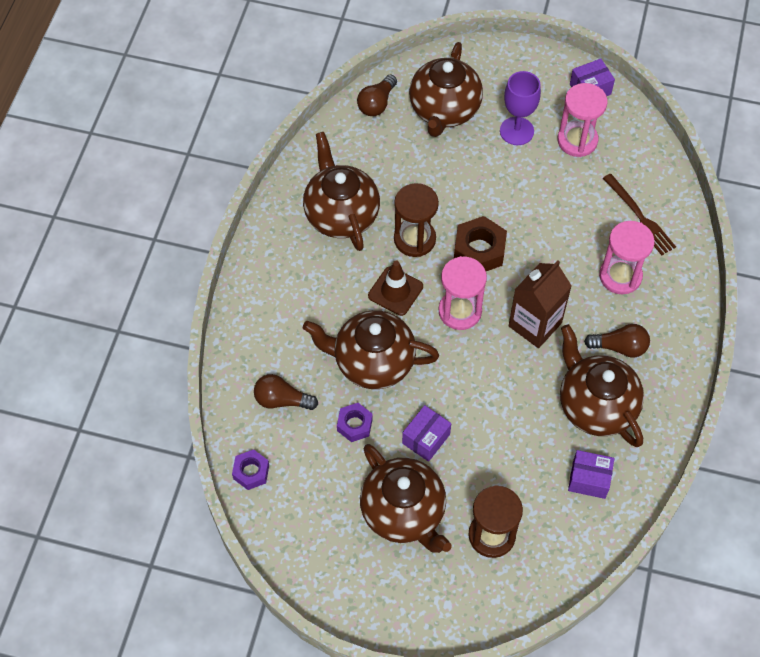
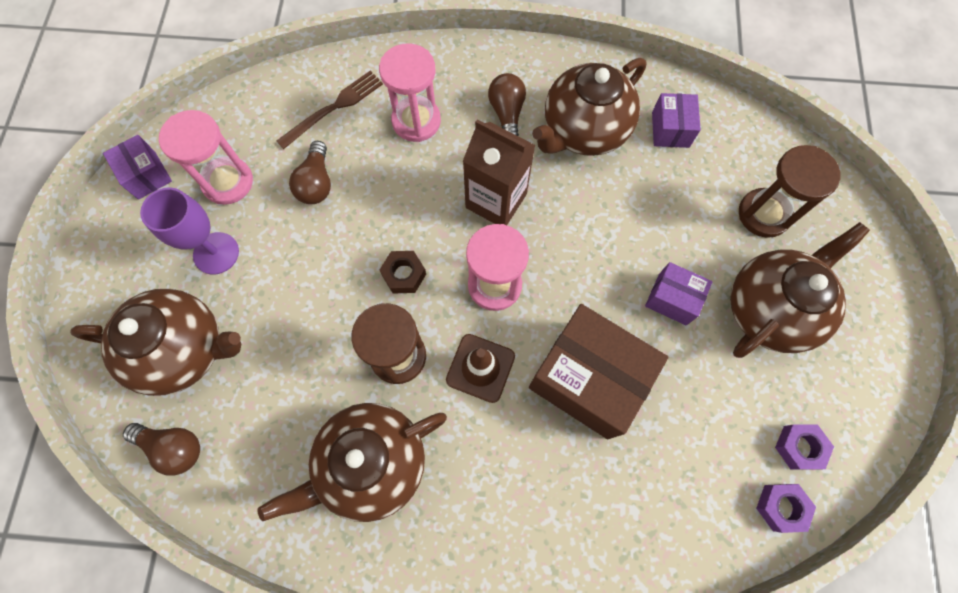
camera: 100 degrees left, 10 degrees up
brown light bulb [254,374,318,410] -> brown light bulb moved to [289,141,331,204]
brown teapot [303,310,439,389] -> brown box [529,304,668,439]
purple nut [337,403,373,442] -> purple nut moved to [775,424,834,470]
brown nut [454,216,507,271] -> brown nut [380,251,426,293], size x0.62

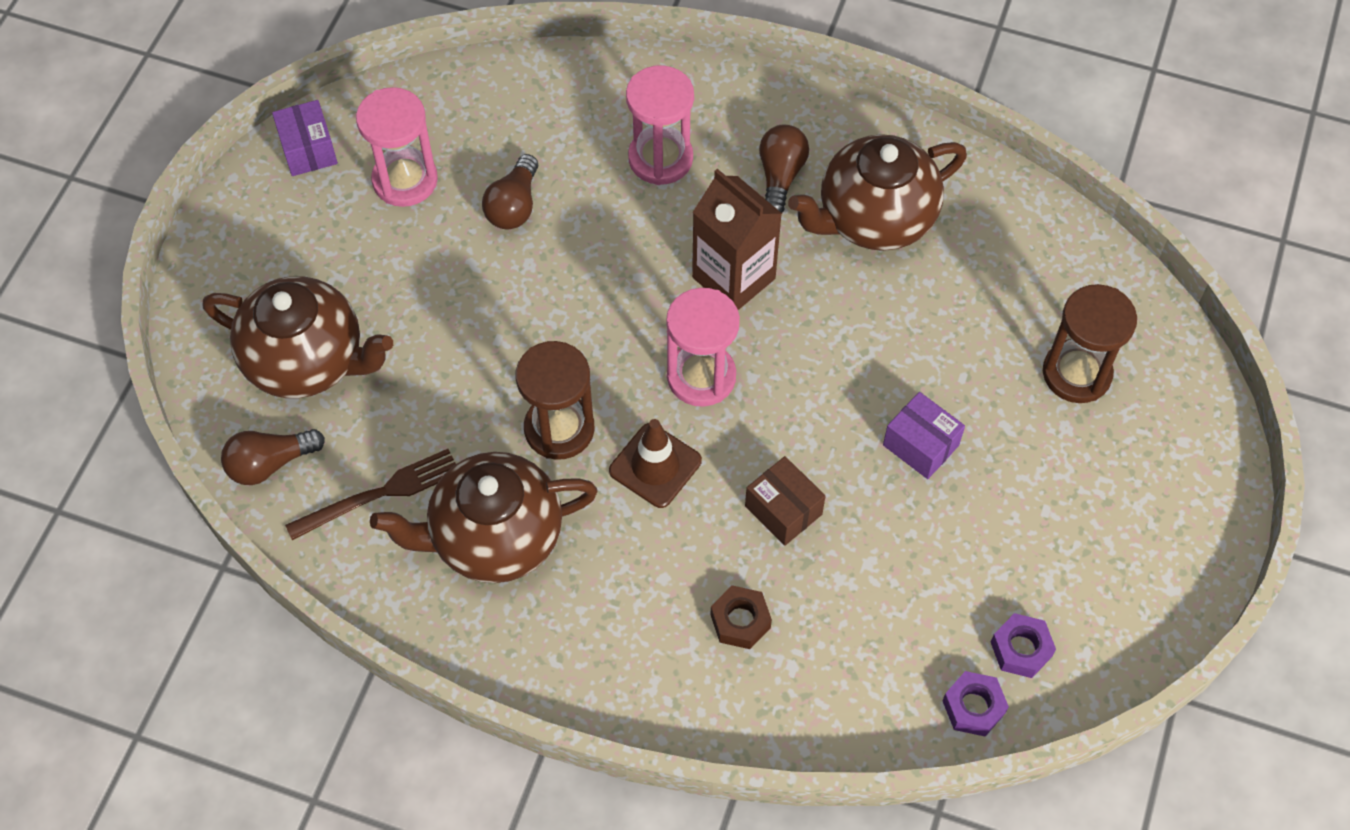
camera: 15 degrees right, 10 degrees down
brown light bulb [123,423,200,476] -> brown light bulb turned 120 degrees clockwise [221,429,325,485]
purple goblet [140,187,239,275] -> none
brown fork [277,71,383,149] -> brown fork moved to [285,449,456,540]
brown nut [380,251,426,293] -> brown nut moved to [710,585,772,649]
brown box [529,304,668,439] -> brown box [745,456,826,546], size x0.50
purple box [652,93,701,148] -> none
brown teapot [730,222,870,358] -> none

